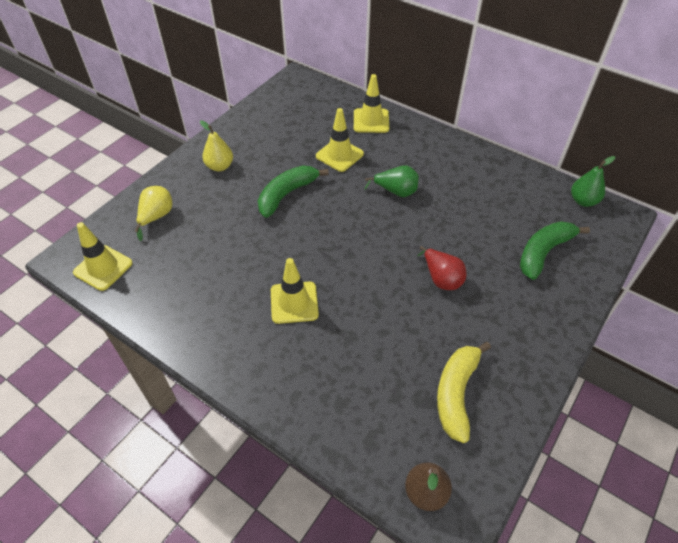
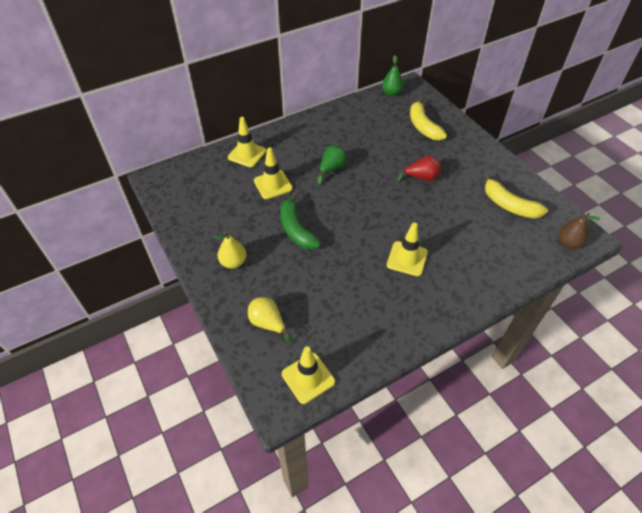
camera: 65 degrees left, 0 degrees up
green banana [520,221,590,280] -> yellow banana [410,98,447,140]

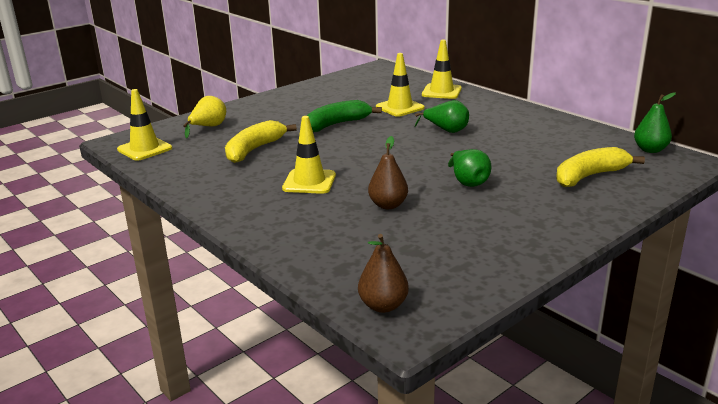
camera: 80 degrees right, 25 degrees down
yellow pear [214,232,247,269] -> none
red pear [397,156,441,181] -> green pear [448,149,491,187]
yellow banana [484,174,548,219] -> yellow banana moved to [225,120,297,163]
none -> brown pear [368,136,408,209]

